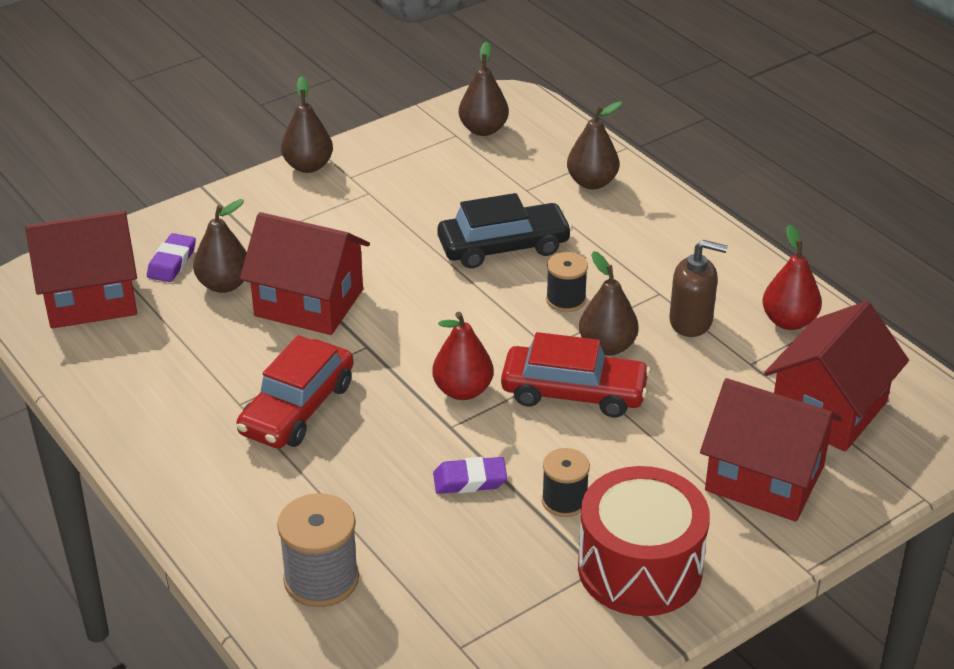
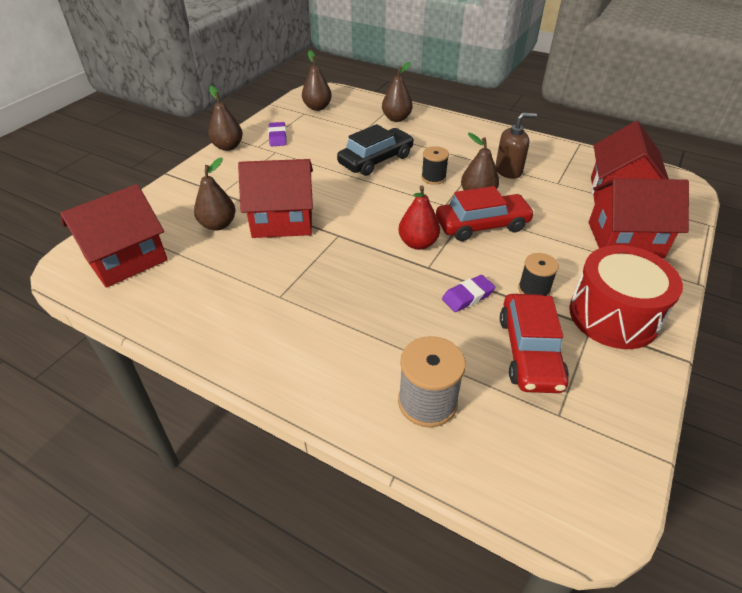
camera: 25 degrees left, 5 degrees up
purple eraser [147,233,196,282] -> purple eraser moved to [268,122,287,146]
red car [236,335,354,448] -> red car moved to [500,294,569,393]
red pear [762,224,822,330] -> none

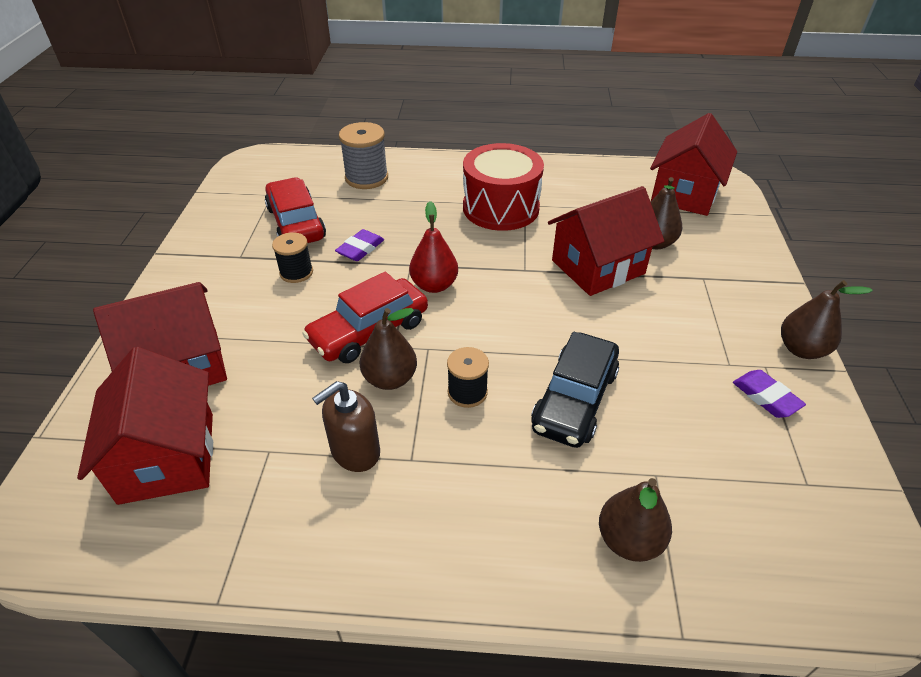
camera: 155 degrees right, 0 degrees up
brown pear [302,50,332,111] -> none
red drum [569,245,683,349] -> red drum moved to [463,143,544,231]

